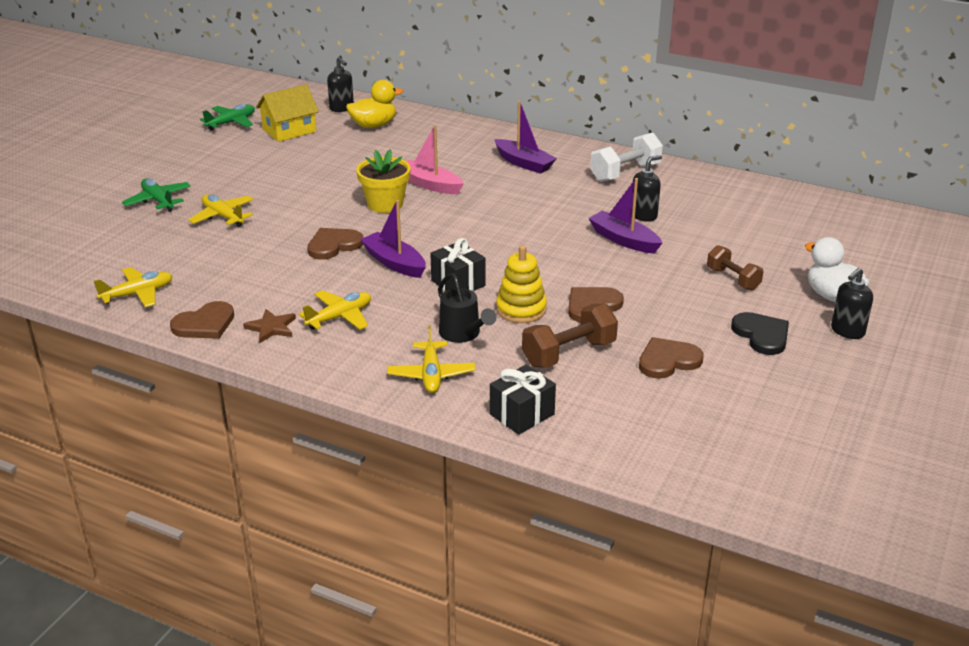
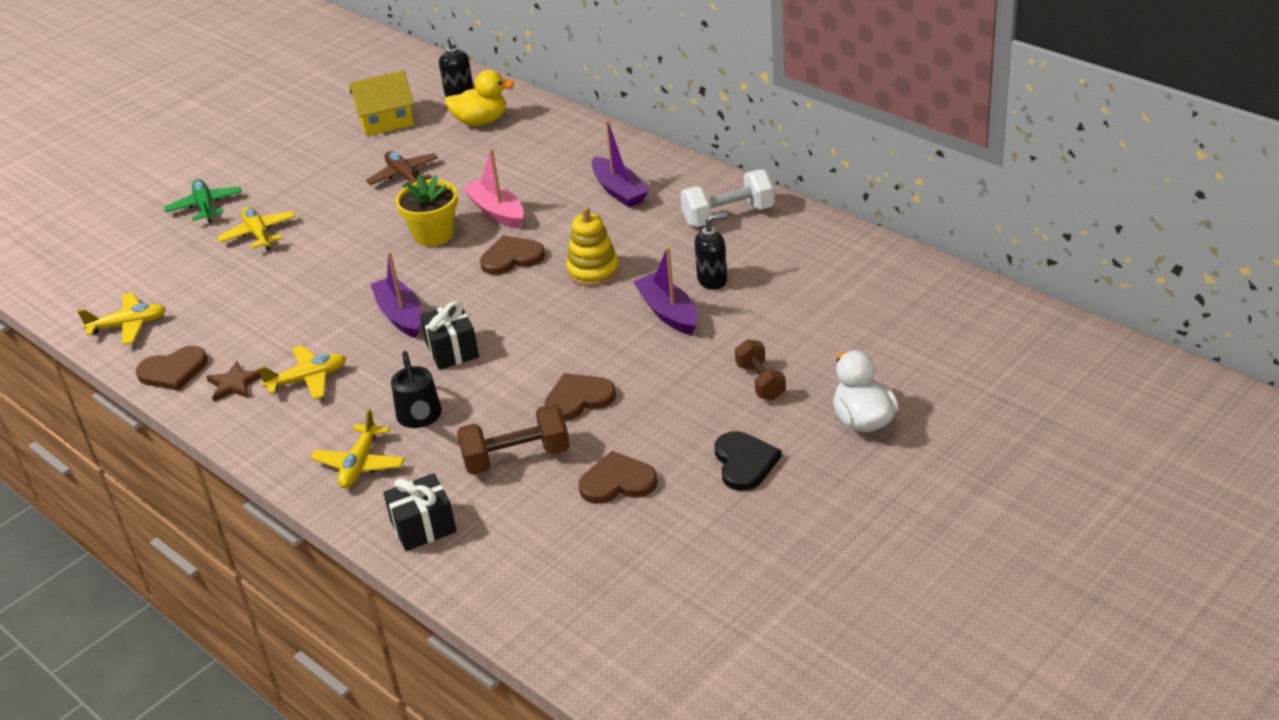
camera: 20 degrees right, 5 degrees up
green plane [200,104,255,131] -> none
brown heart [307,228,363,259] -> brown heart moved to [480,235,545,275]
yellow stacking toy [496,245,547,323] -> yellow stacking toy moved to [566,206,619,286]
black soap dispenser [831,268,873,339] -> none
none -> brown plane [366,151,438,188]

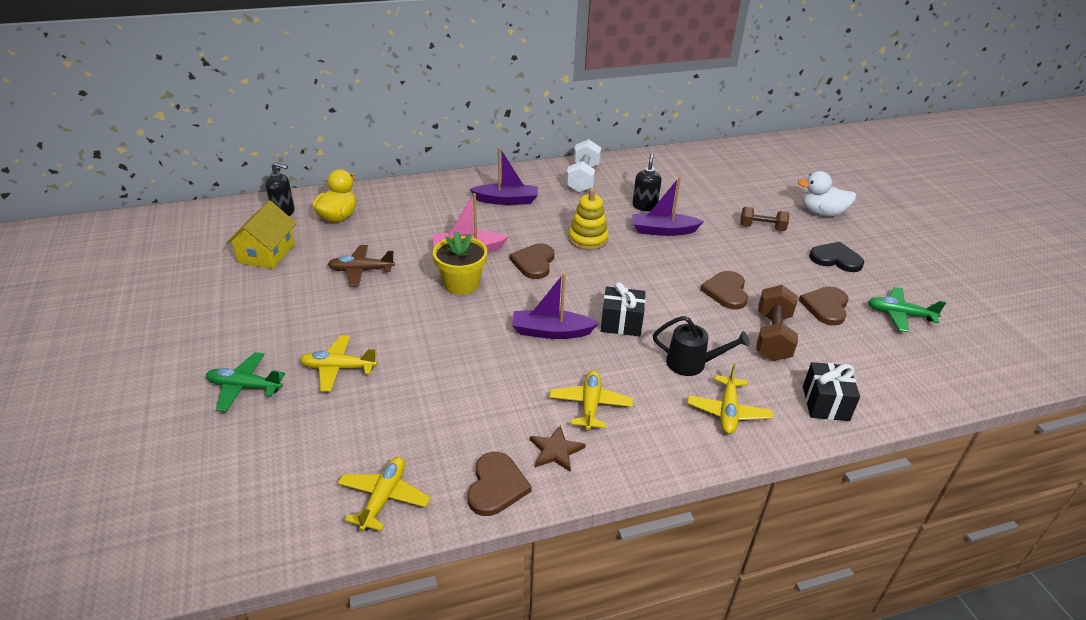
camera: 65 degrees left, 0 degrees up
yellow plane [311,408,405,488] -> yellow plane turned 60 degrees clockwise [687,363,773,434]
none -> green plane [868,287,946,332]

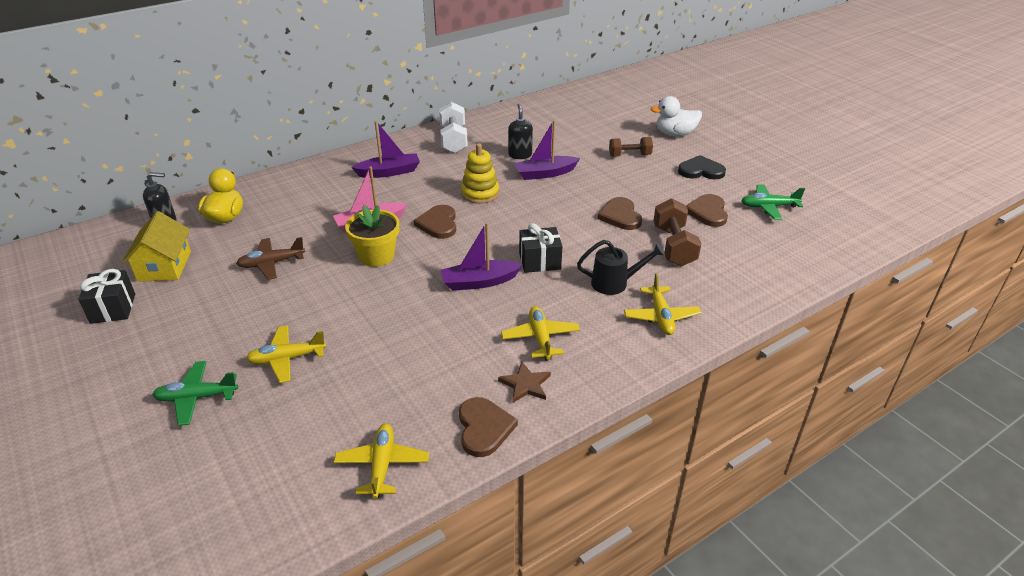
camera: 15 degrees left, 0 degrees up
black gift [803,362,860,421] -> black gift moved to [78,269,135,324]

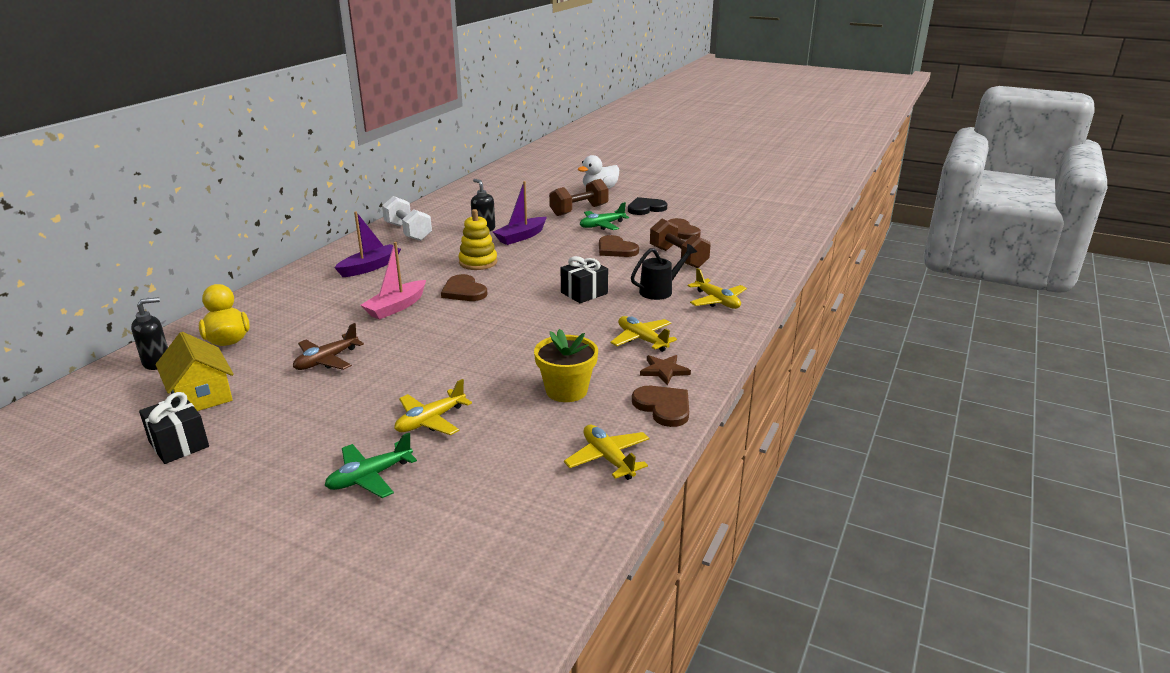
camera: 30 degrees left, 10 degrees down
yellow flower pot [345,205,399,267] -> yellow flower pot moved to [534,329,598,402]
purple boat [441,222,523,291] -> none
brown dumbbell [609,137,653,157] -> brown dumbbell [549,179,609,216], size x1.50
green plane [741,184,805,220] -> green plane moved to [580,202,629,230]

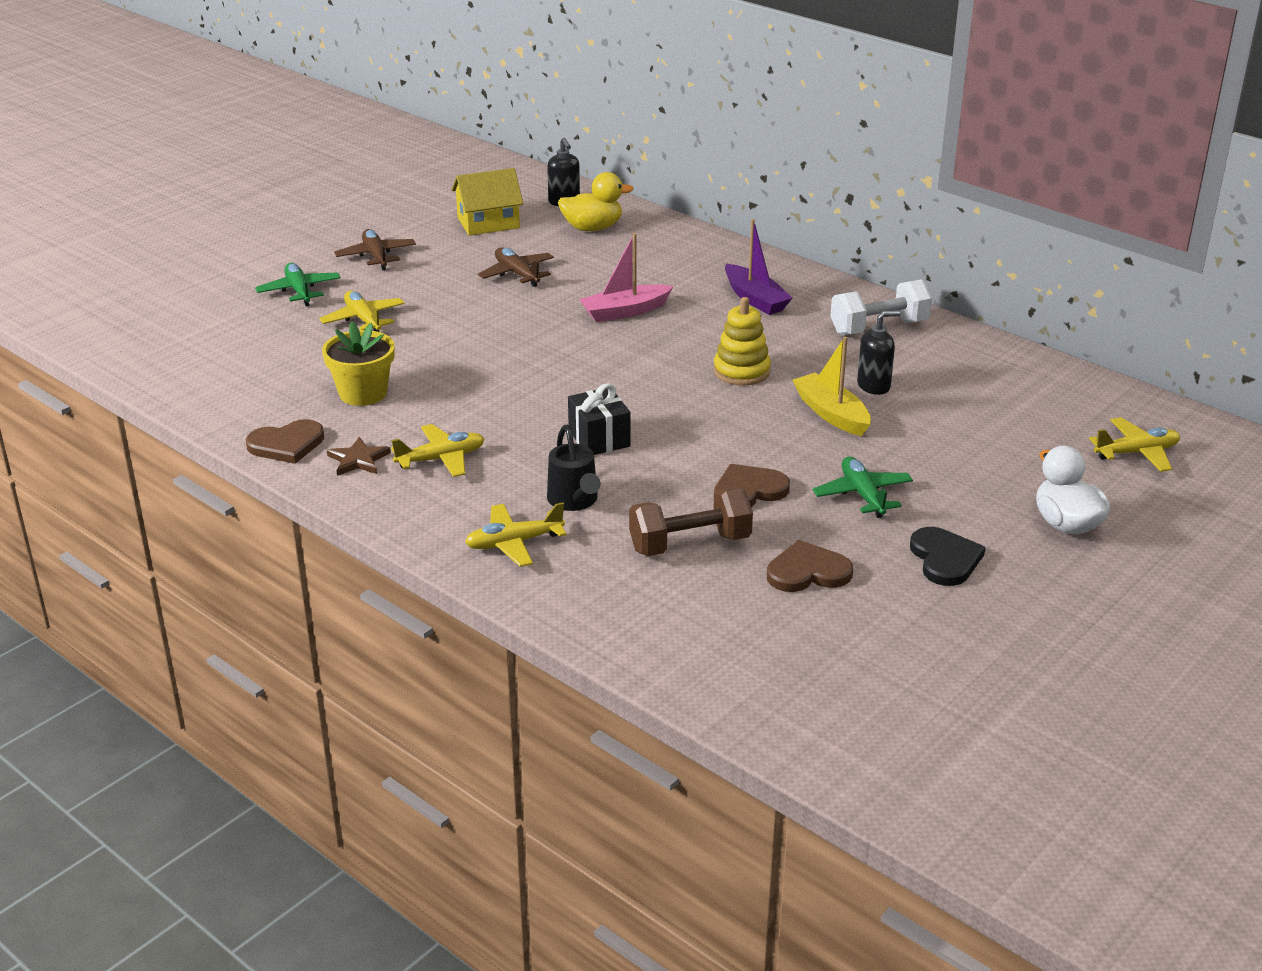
camera: 105 degrees right, 5 degrees up
black gift [139,392,209,464] -> none
pink boat [360,242,426,320] -> pink boat turned 75 degrees counterclockwise [579,233,673,322]
brown heart [441,274,488,301] -> none
purple boat [493,181,547,245] -> yellow boat [793,337,871,436]
brown dumbbell [549,179,609,216] -> none
yellow plane [564,425,649,480] -> yellow plane moved to [1089,417,1180,472]
none -> brown plane [334,229,416,270]

